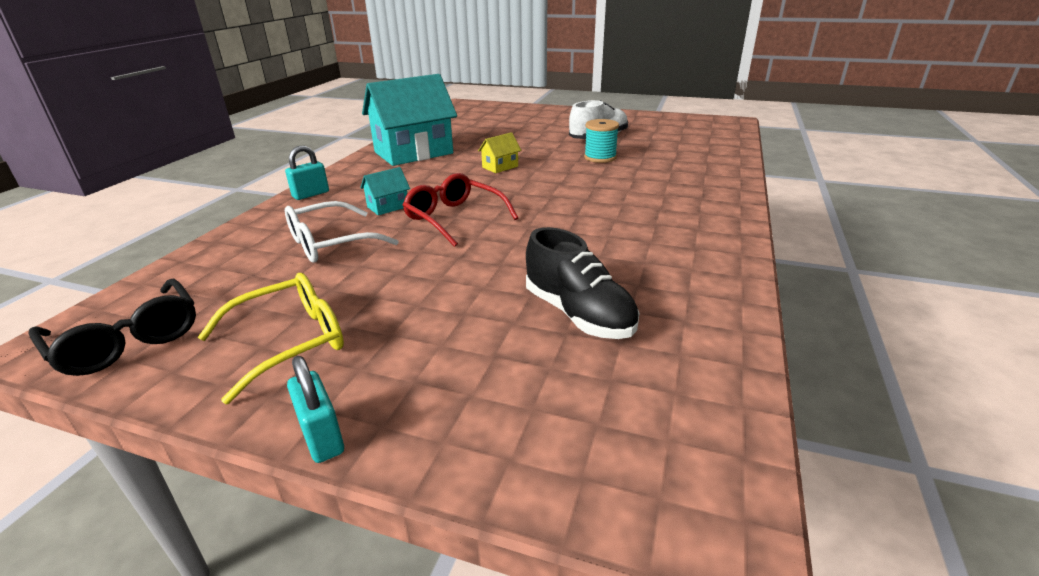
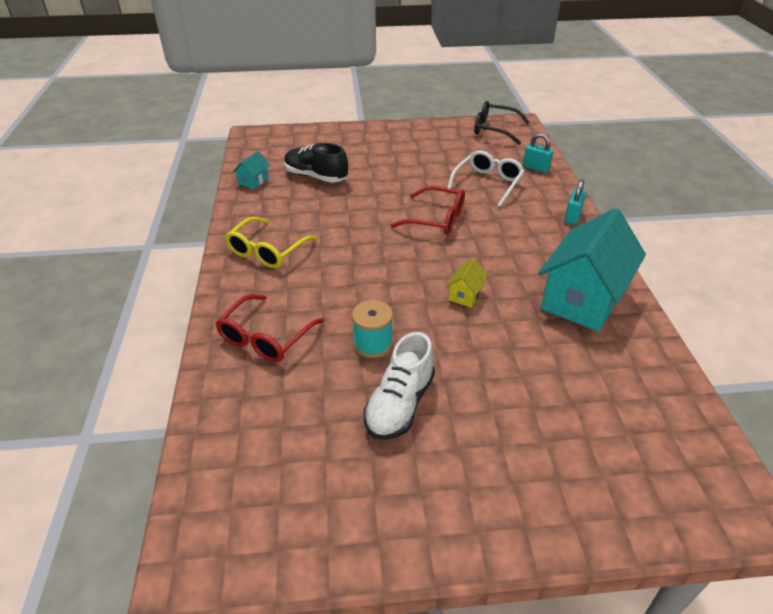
camera: 155 degrees right, 10 degrees up
yellow glasses [198,273,344,404] -> yellow glasses moved to [225,217,317,268]
turquoise padlock [287,356,344,463] -> turquoise padlock moved to [523,133,553,173]
turquoise house [360,167,410,215] -> turquoise house moved to [233,151,270,189]
none -> red glasses [216,294,324,362]

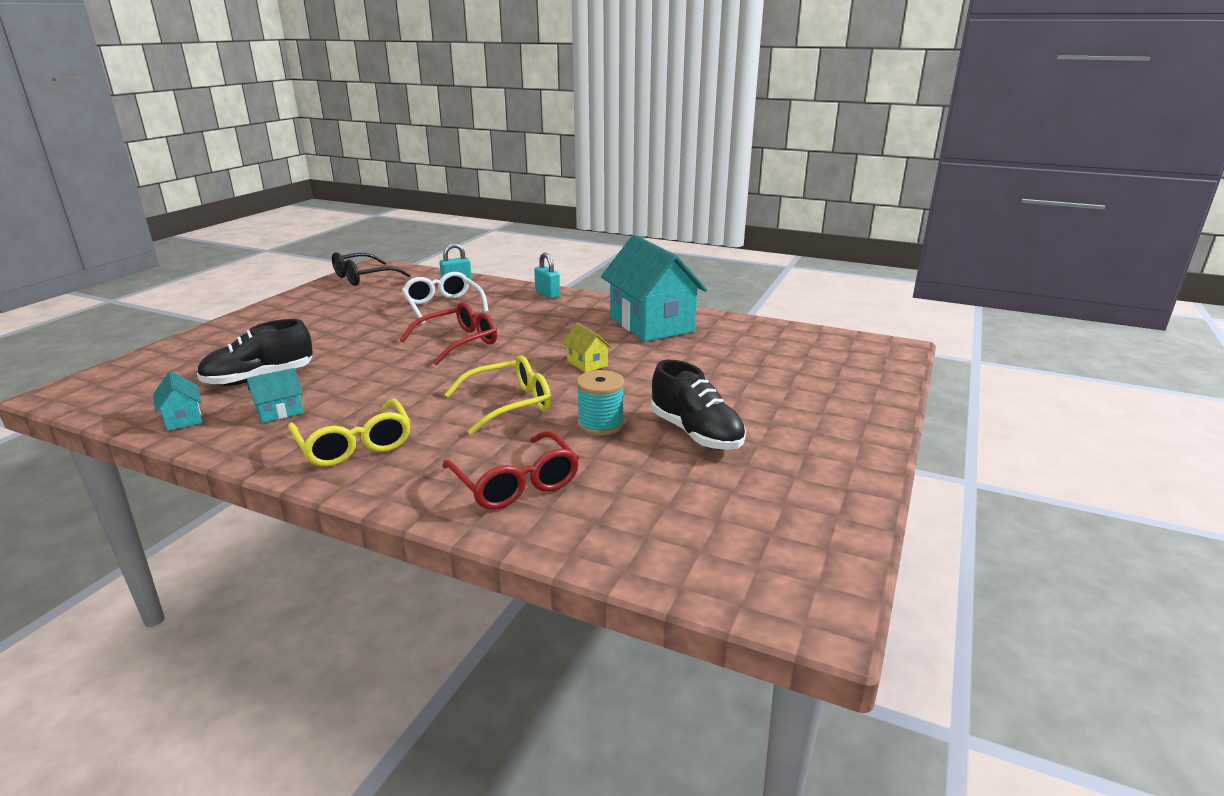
camera: 60 degrees left, 15 degrees down
white shoe [364,332,435,440] -> black shoe [651,360,746,450]
none -> turquoise house [247,368,304,423]
none -> yellow glasses [444,355,551,435]

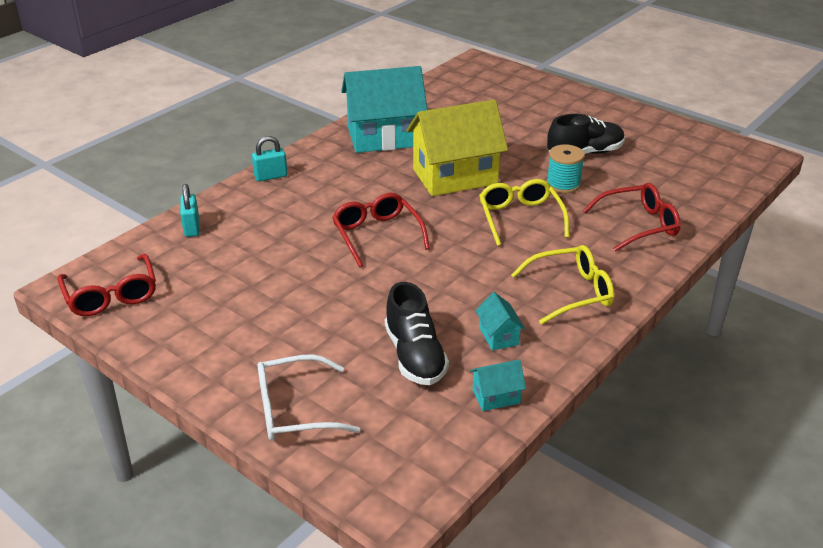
camera: 75 degrees left, 10 degrees up
black glasses [332,252,411,286] -> red glasses [57,254,156,316]
white glasses [402,272,489,325] -> white glasses moved to [257,354,360,441]
yellow house [562,323,612,373] -> yellow house [407,100,508,196], size x2.41

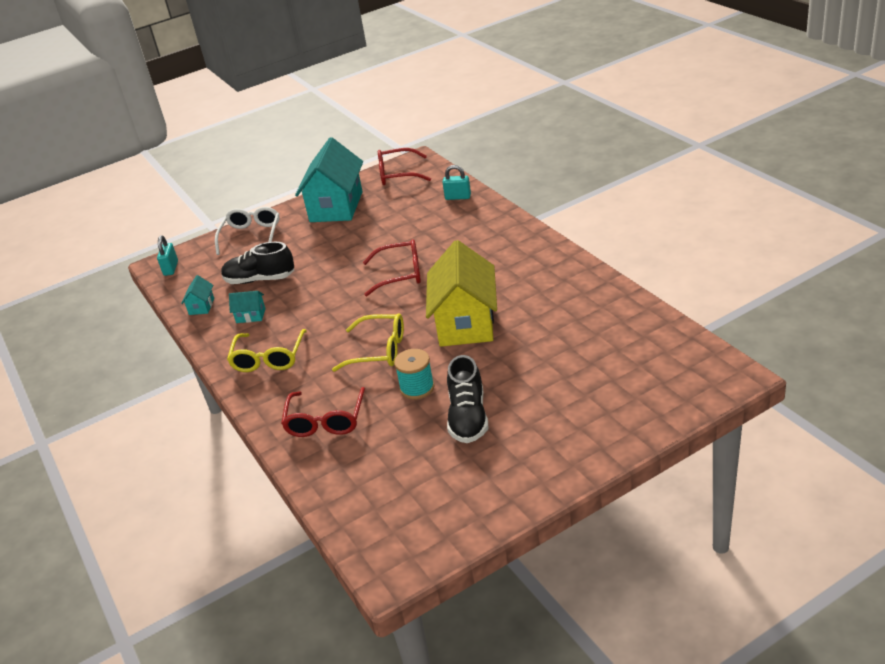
camera: 115 degrees right, 0 degrees up
turquoise padlock [252,136,287,182] -> turquoise padlock moved to [157,235,178,276]
turquoise house [341,66,427,153] -> turquoise house moved to [295,137,363,222]

